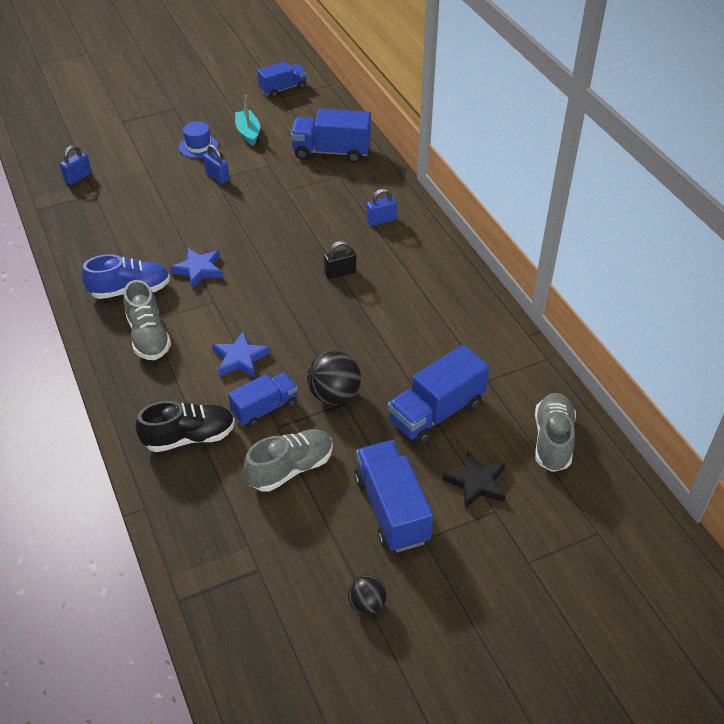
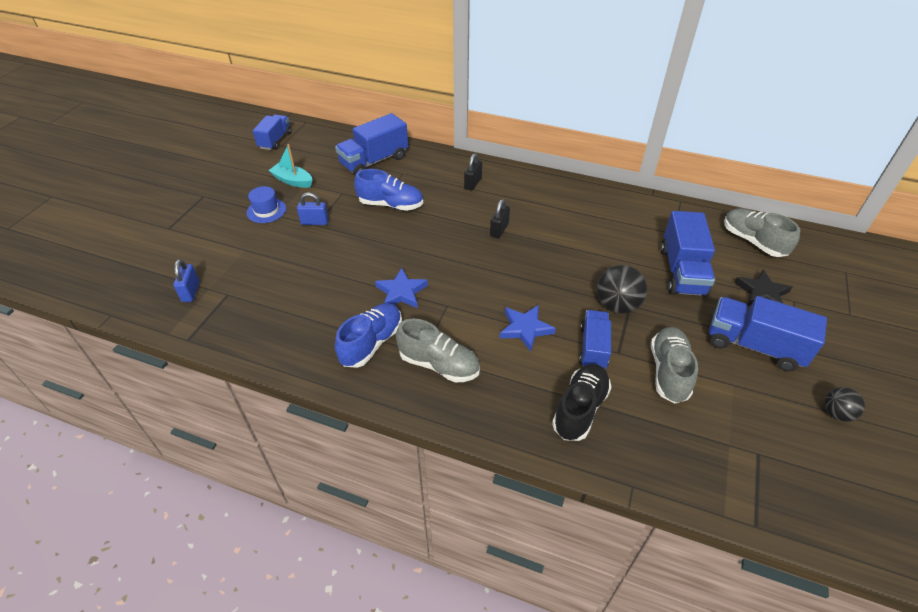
camera: 45 degrees left, 0 degrees up
blue padlock [367,188,397,226] -> black padlock [464,153,482,191]
none -> blue shoe [354,169,423,211]

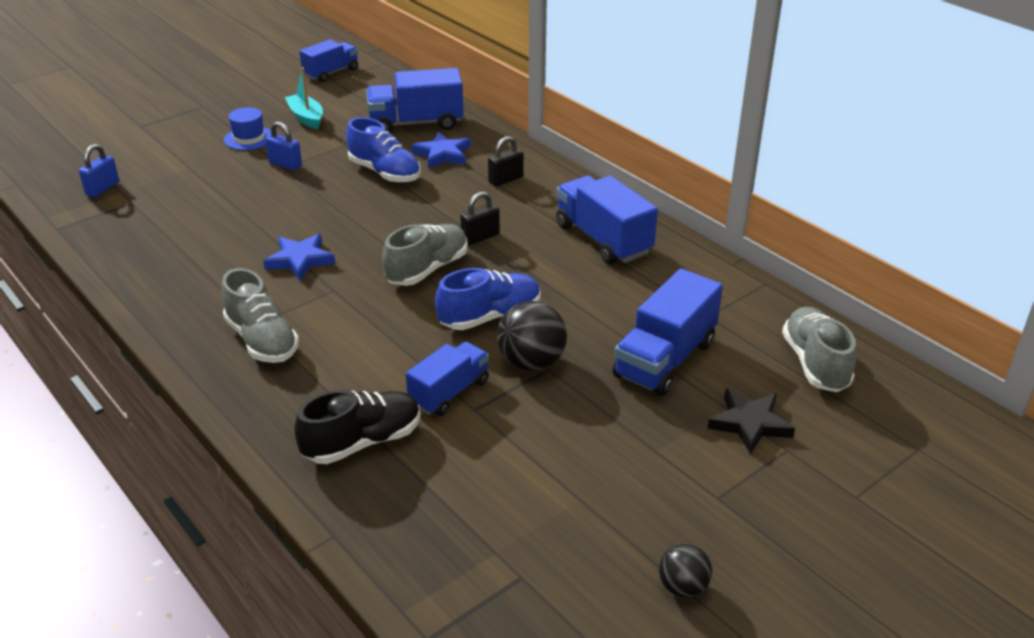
camera: 30 degrees right, 10 degrees down
blue shoe [335,303,402,368] -> blue shoe moved to [435,268,541,330]
blue star [499,305,556,352] -> blue star moved to [412,132,471,169]
grey shoe [651,327,698,403] -> grey shoe moved to [382,224,468,286]
blue truck [709,296,827,371] -> blue truck moved to [556,176,658,264]

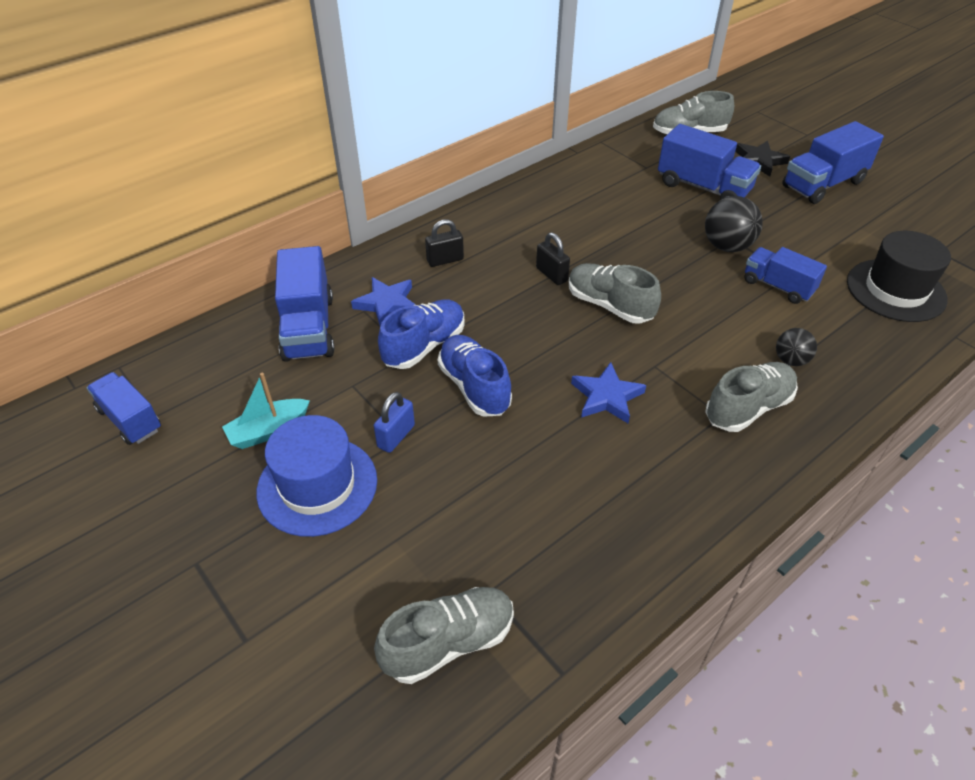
camera: 90 degrees left, 10 degrees up
blue padlock [79,144,119,197] -> grey shoe [374,587,514,684]
blue hat [224,107,271,150] -> blue hat [256,415,377,537], size x1.72
black shoe [294,390,420,464] -> none
blue shoe [435,268,541,330] -> blue shoe moved to [438,335,512,417]
black padlock [488,136,524,187] -> black padlock turned 75 degrees counterclockwise [425,219,464,267]
blue truck [556,176,658,264] -> blue truck moved to [782,121,884,204]
black ball [659,543,712,598] -> black ball moved to [776,328,817,366]
none -> black hat [847,231,951,322]

